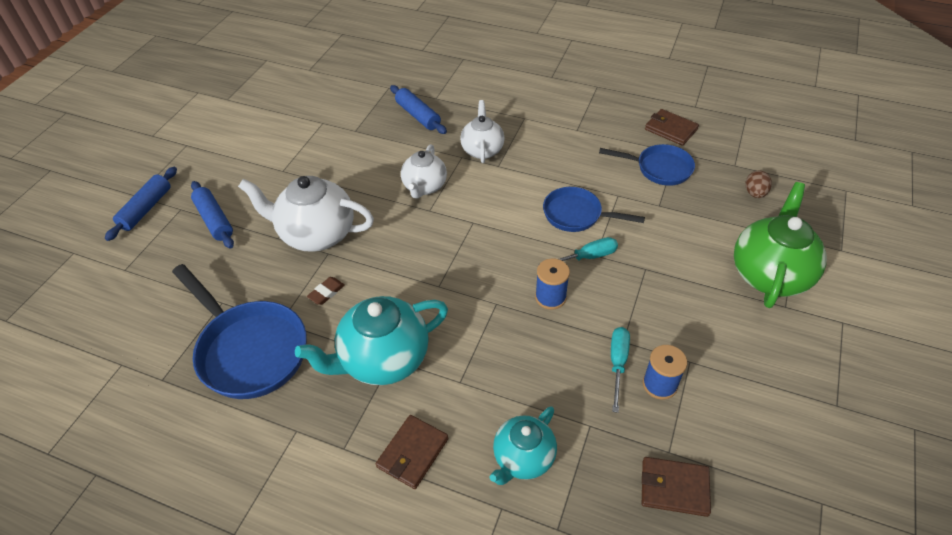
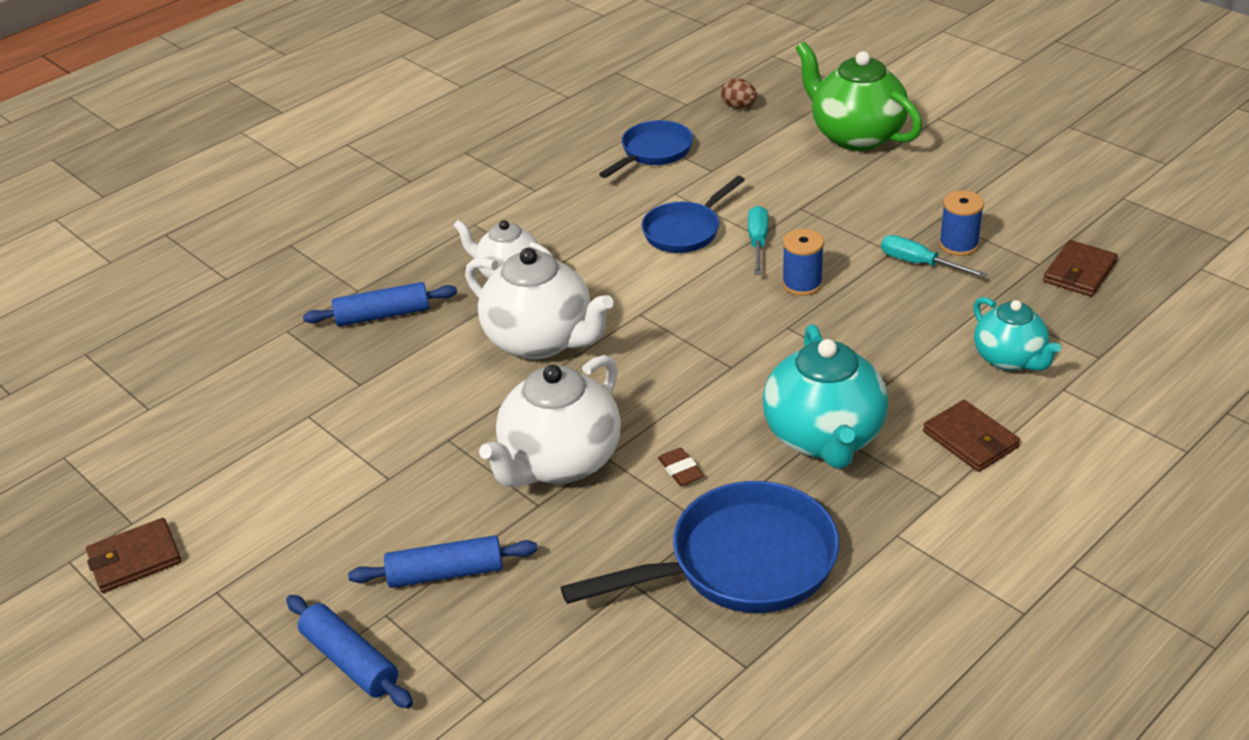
camera: 65 degrees left, 10 degrees down
white teapot [401,144,447,199] -> white teapot [465,248,614,359], size x1.61
brown wallet [645,109,699,146] -> brown wallet moved to [86,518,181,593]

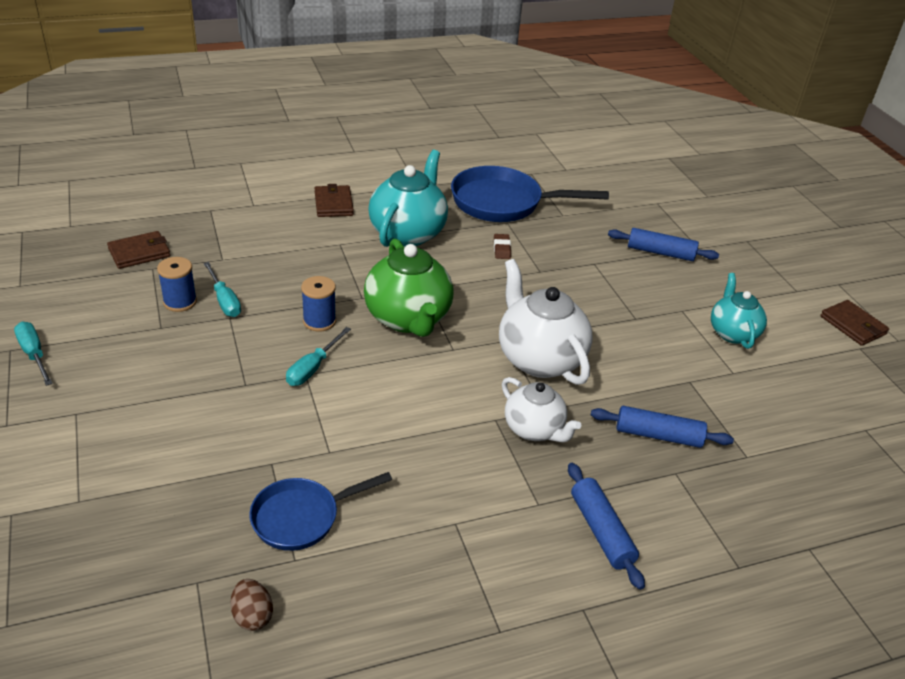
camera: 160 degrees left, 0 degrees up
brown wallet [86,518,181,593] -> brown wallet turned 60 degrees clockwise [820,300,889,346]
blue rolling pin [286,595,413,708] -> blue rolling pin moved to [568,463,645,590]
white teapot [479,355,621,487] -> none
blue pan [641,176,745,253] -> none
brown egg [721,78,757,108] -> brown egg moved to [230,579,273,631]
green teapot [796,42,922,151] -> green teapot moved to [364,239,453,337]
turquoise teapot [973,297,1061,371] -> turquoise teapot moved to [711,273,767,349]
none -> turquoise screwdriver [14,322,53,386]

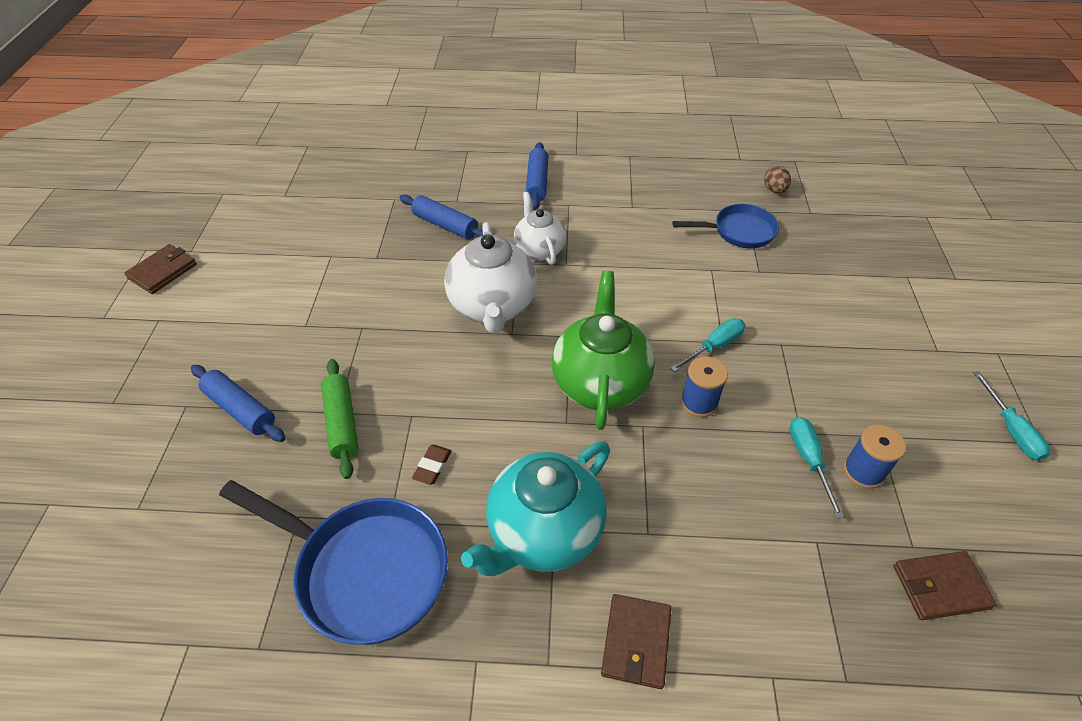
camera: 155 degrees left, 10 degrees up
turquoise teapot [711,273,767,349] -> none
brown wallet [820,300,889,346] -> brown wallet turned 45 degrees clockwise [124,244,197,294]
none -> green rolling pin [321,359,359,479]

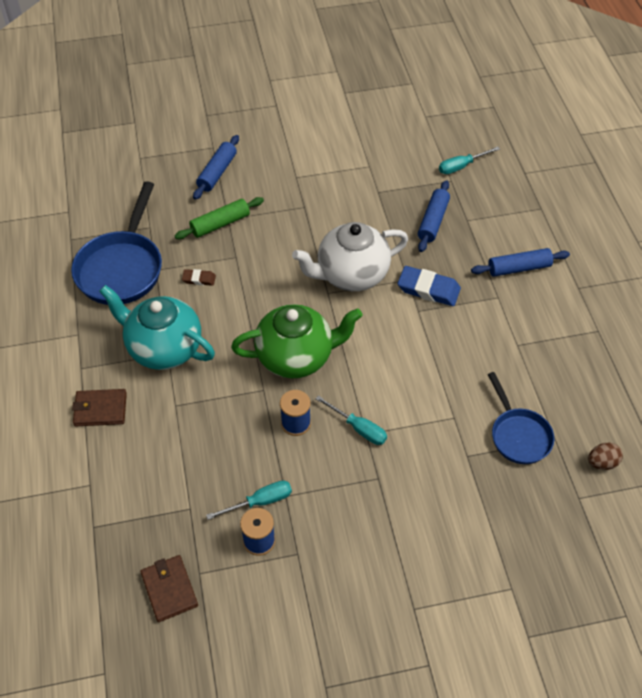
camera: 75 degrees right, 5 degrees up
brown wallet [124,244,197,294] -> none
white teapot [514,192,566,265] -> blue eraser [398,266,461,306]
turquoise screwdriver [973,371,1050,461] -> turquoise screwdriver moved to [439,146,500,174]

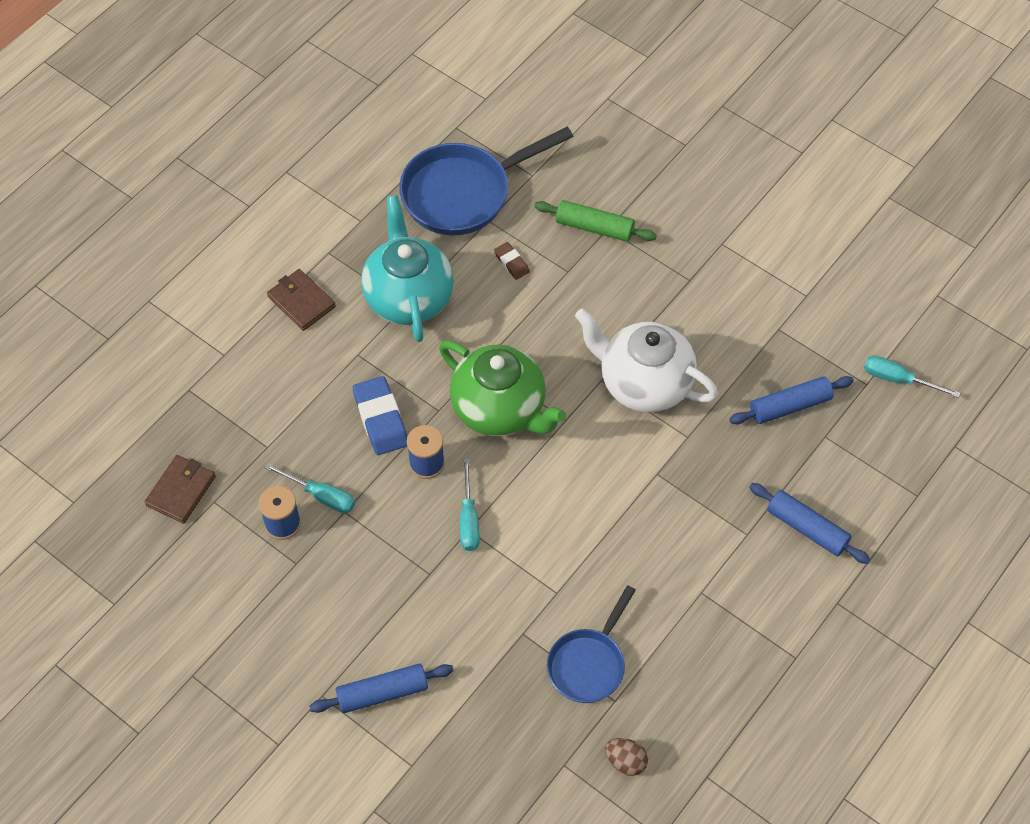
camera: 50 degrees right, 5 degrees up
blue rolling pin [193,135,239,200] -> blue rolling pin moved to [309,664,454,713]
blue eraser [398,266,461,306] -> blue eraser moved to [353,376,407,455]

